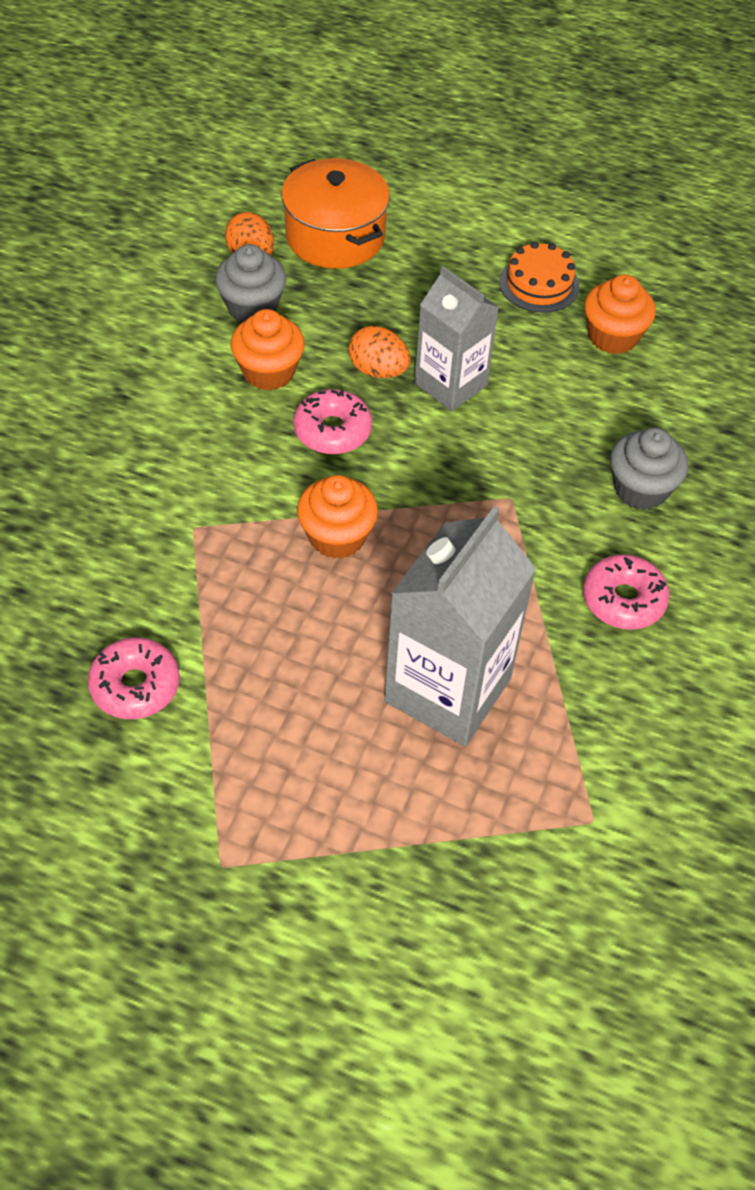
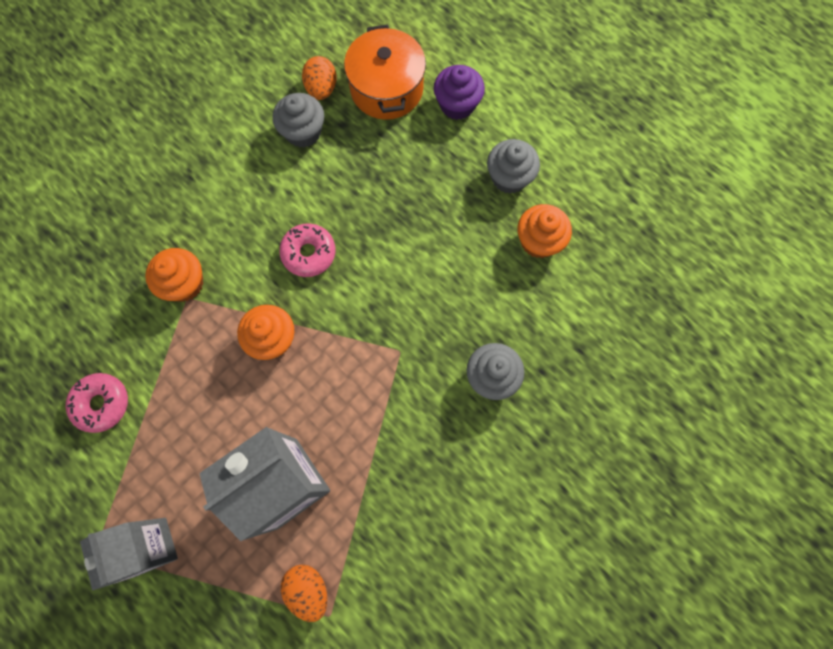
camera: 25 degrees right, 20 degrees up
orange cupcake [231,309,305,390] -> orange cupcake moved to [145,248,203,302]
orange egg [348,326,411,378] -> orange egg moved to [281,565,327,622]
grey carton [414,266,499,411] -> grey carton moved to [80,518,178,591]
orange cake [499,241,579,313] -> grey cupcake [487,139,540,194]
pink donut [583,554,670,630] -> none
none -> purple cupcake [434,65,485,120]

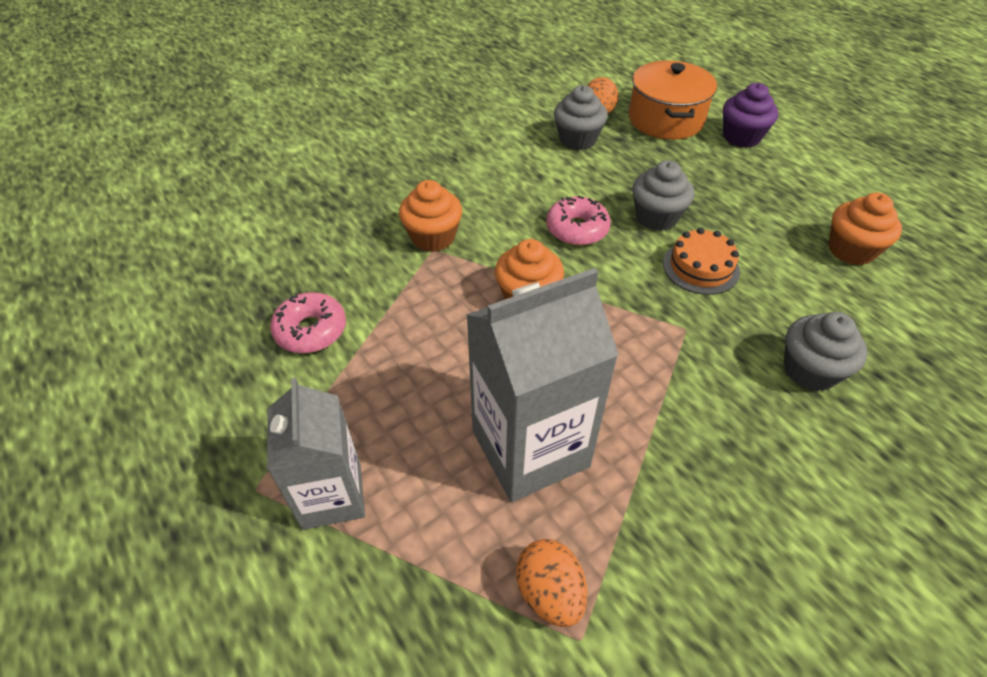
camera: 10 degrees right, 25 degrees down
grey cupcake [487,139,540,194] -> grey cupcake moved to [632,160,695,231]
none -> orange cake [663,228,740,295]

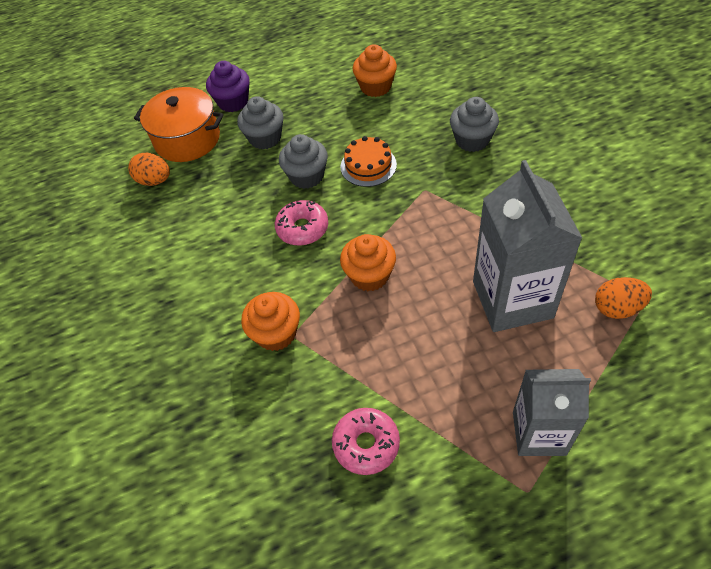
camera: 70 degrees left, 5 degrees up
grey cupcake [554,85,608,150] -> grey cupcake moved to [237,96,284,150]

